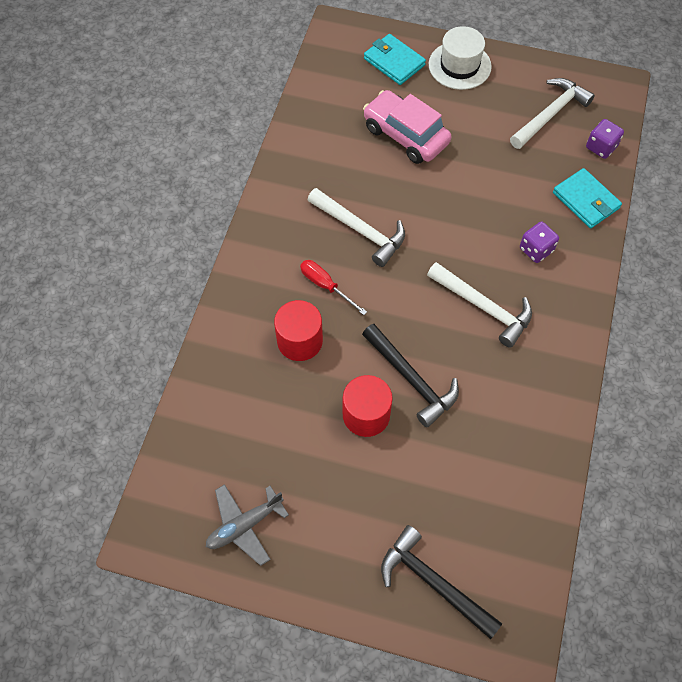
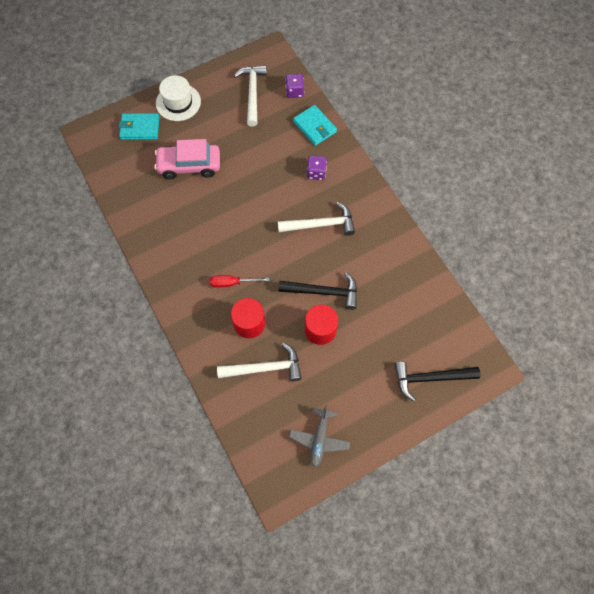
camera: 45 degrees left, 5 degrees up
white hammer [308,188,405,267] -> white hammer moved to [217,343,302,381]
turquoise wallet [553,168,622,228] -> turquoise wallet turned 45 degrees clockwise [293,105,337,146]

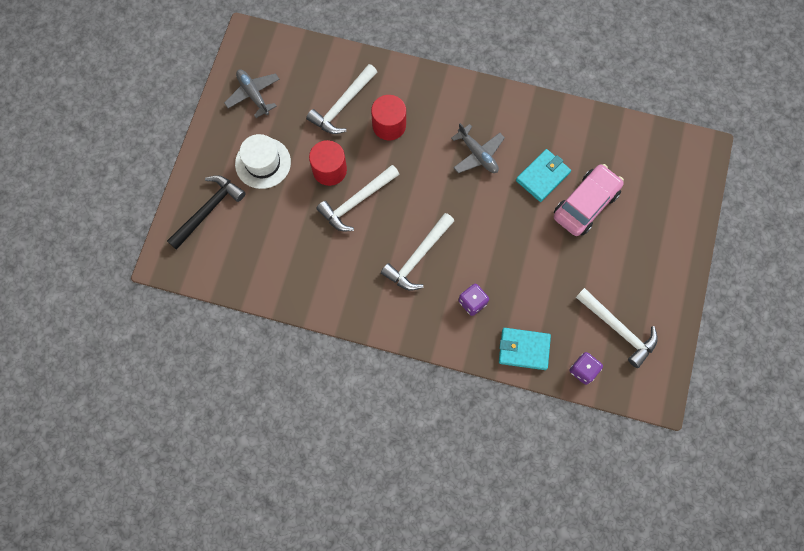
camera: 135 degrees right, 5 degrees up
turquoise wallet [119,113,159,140] -> turquoise wallet moved to [516,149,571,202]
white hat [156,75,201,121] -> white hat moved to [235,134,291,189]
red screwdriver [210,275,269,287] -> none
black hammer [279,272,357,310] -> white hammer [316,165,400,231]
none -> grey plane [451,123,505,173]

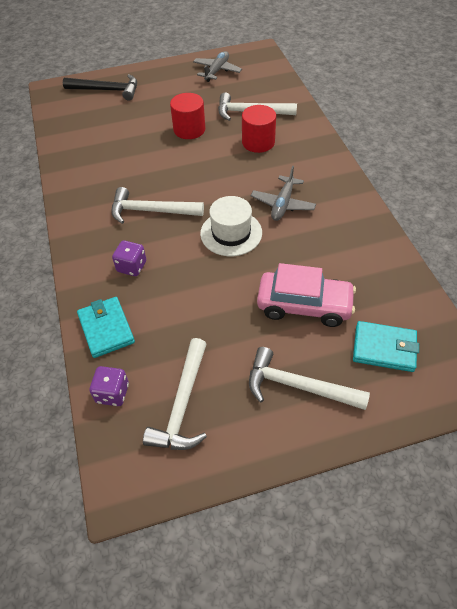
camera: 60 degrees right, 20 degrees down
white hat [235,134,291,189] -> white hat moved to [200,196,262,256]
white hammer [316,165,400,231] -> white hammer moved to [249,347,370,410]
turquoise wallet [516,149,571,202] -> turquoise wallet moved to [353,321,419,372]

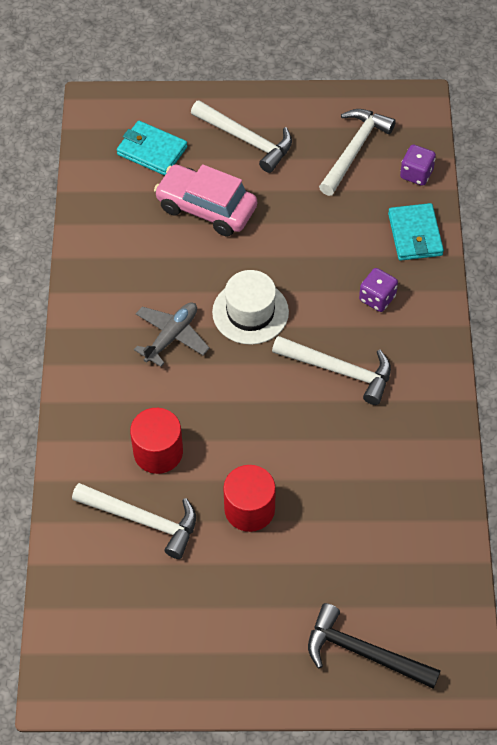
camera: 165 degrees left, 5 degrees up
grey plane [193,51,242,82] -> none

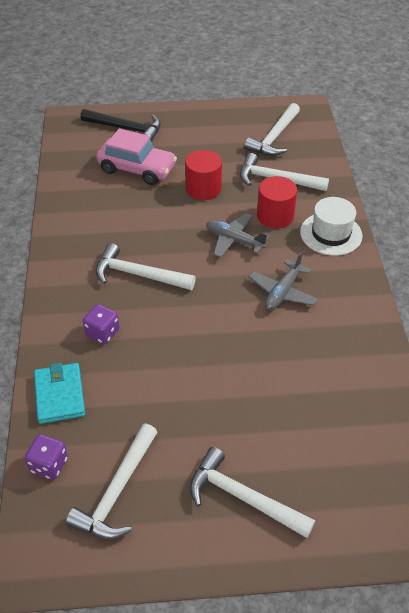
camera: 175 degrees right, 10 degrees down
turquoise wallet [117,121,187,176] -> none
pink car [154,164,257,236] -> pink car moved to [96,128,177,185]
white hat [212,270,289,345] -> white hat moved to [300,197,363,256]
none -> grey plane [206,213,270,258]
none -> white hammer [244,103,300,156]

